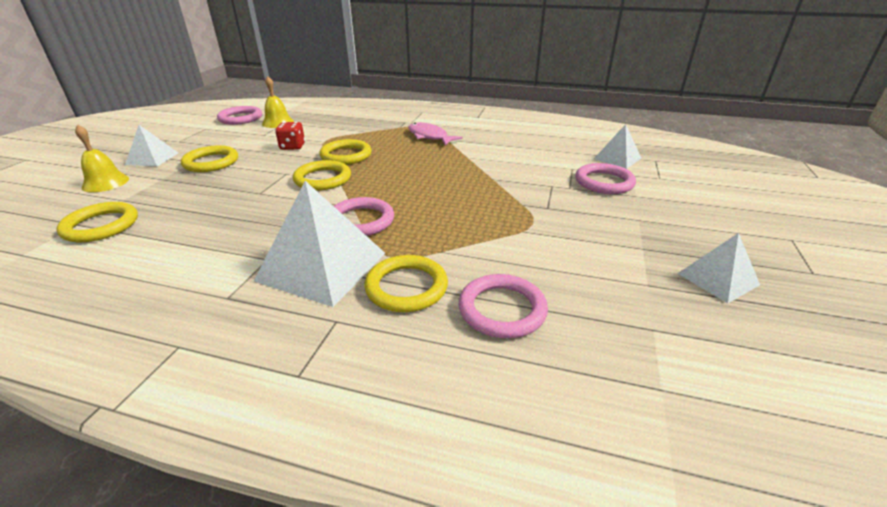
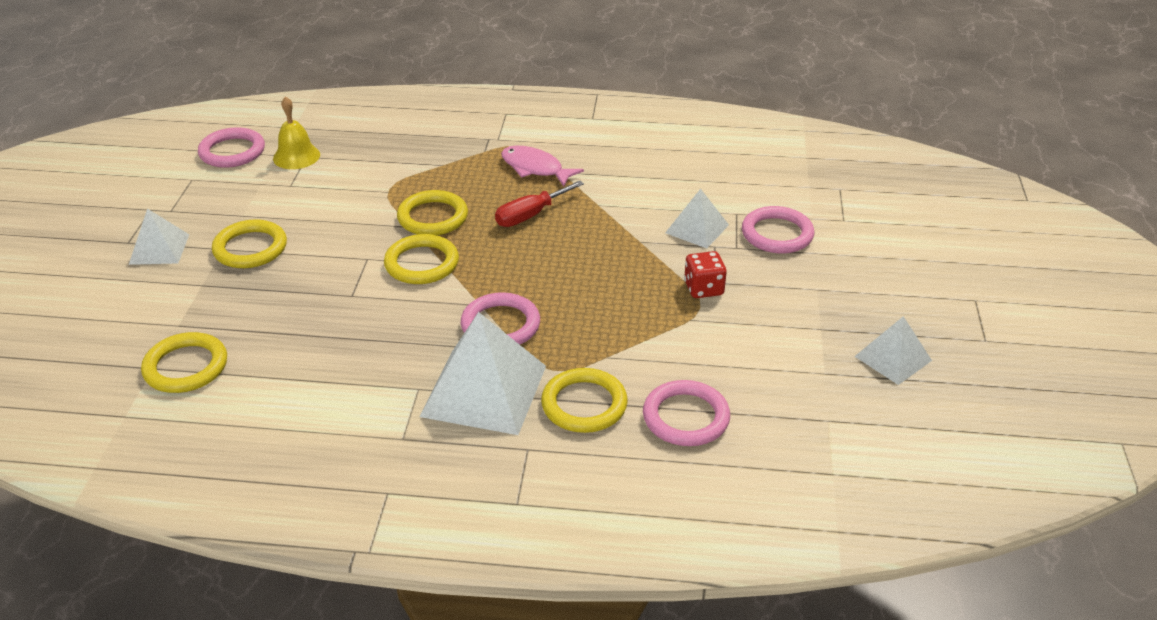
camera: 10 degrees left, 5 degrees up
yellow bell [75,125,129,192] -> none
red dice [275,122,305,150] -> red dice moved to [684,251,727,298]
white pyramid [594,124,641,169] -> white pyramid moved to [665,189,729,248]
none -> red screwdriver [495,180,584,227]

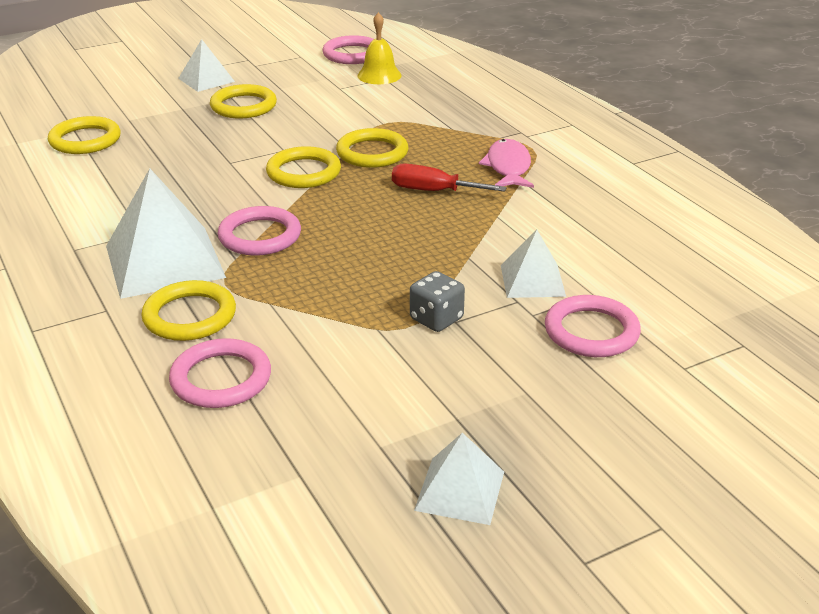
camera: 55 degrees right, 5 degrees down
red dice [684,251,727,298] -> grey dice [410,271,465,332]

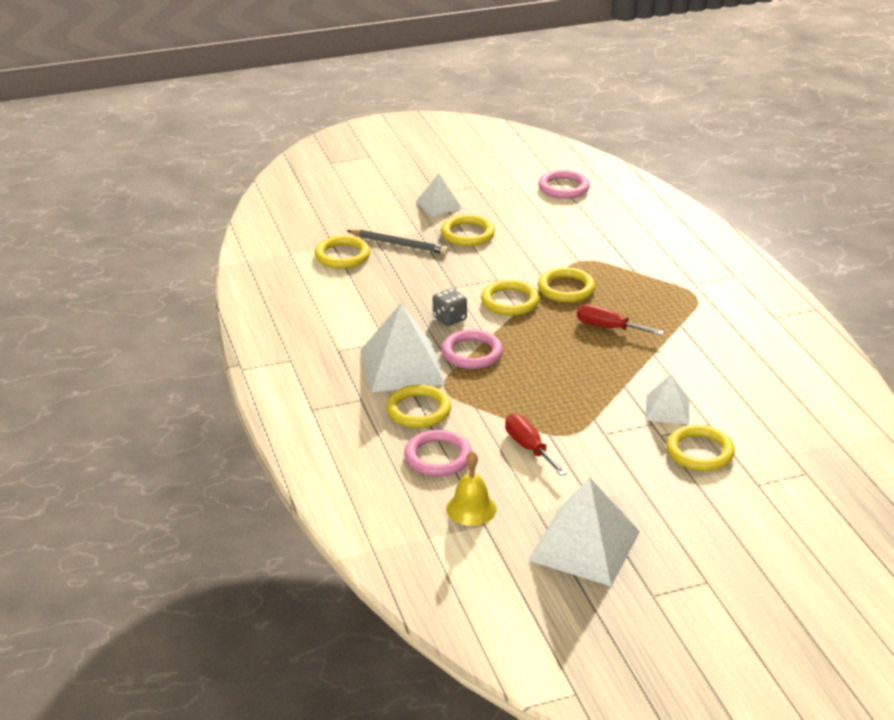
camera: 10 degrees right, 0 degrees up
yellow bell [357,12,402,84] -> yellow bell moved to [446,451,497,526]
grey dice [410,271,465,332] -> grey dice moved to [433,288,467,326]
white pyramid [414,433,504,525] -> white pyramid [528,477,640,586], size x1.80
pink fish [479,139,534,188] -> none
pink ring [545,295,641,357] -> yellow ring [667,425,735,471]
none -> grey pencil [347,230,448,254]
none -> red screwdriver [505,414,567,476]

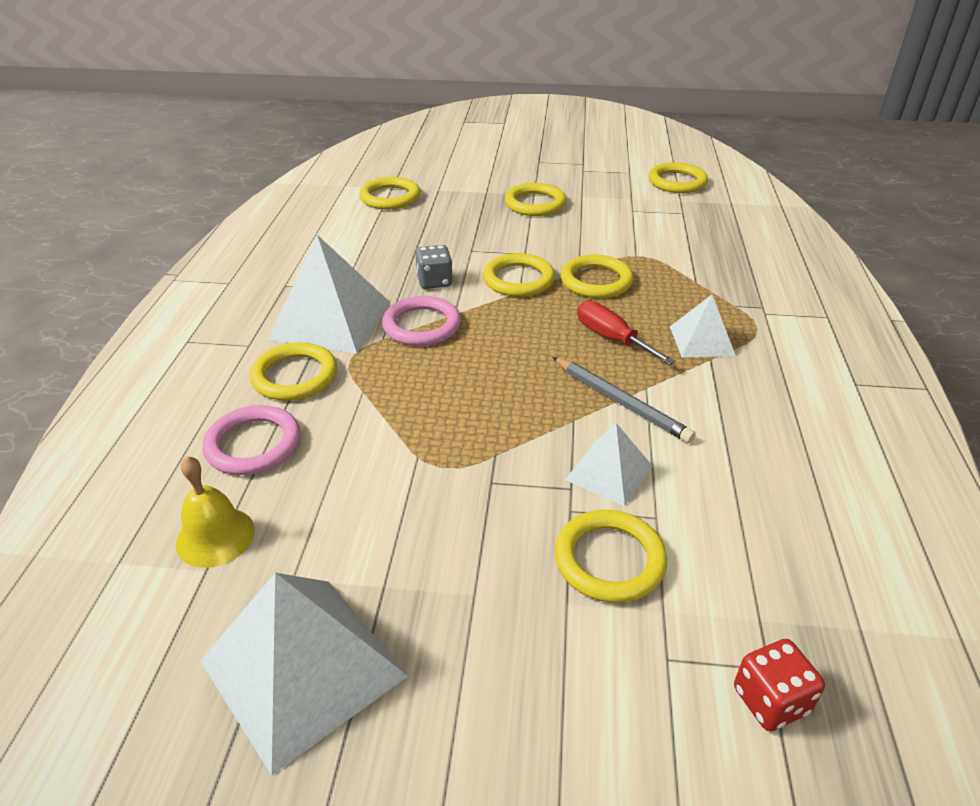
camera: 25 degrees right, 5 degrees up
grey pencil [347,230,448,254] -> grey pencil moved to [552,357,696,443]
white pyramid [416,174,462,216] -> white pyramid moved to [670,295,736,358]
red screwdriver [505,414,567,476] -> none
pink ring [538,170,590,199] -> yellow ring [648,162,708,193]
none -> red dice [734,639,825,731]

